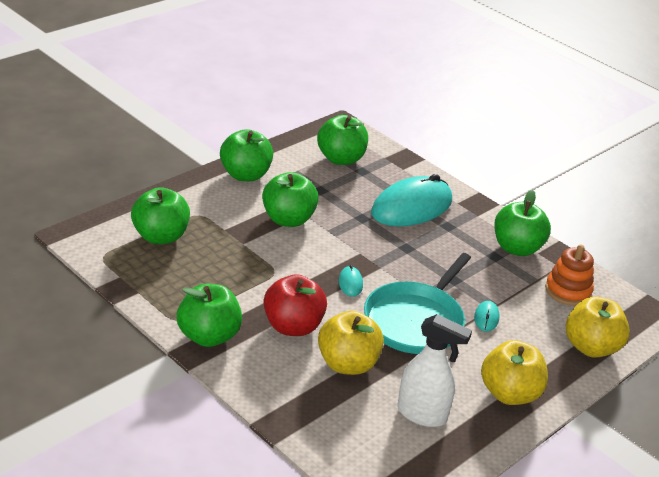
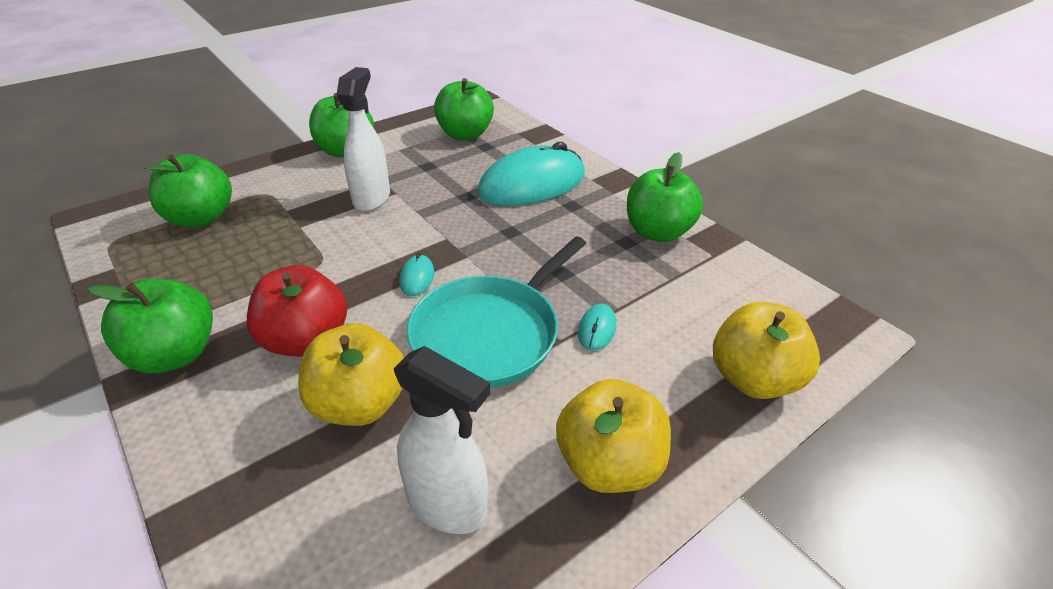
camera: 10 degrees right, 5 degrees up
green apple [262,172,319,227] -> white spray bottle [337,67,390,212]
orange stacking toy [545,244,594,306] -> none

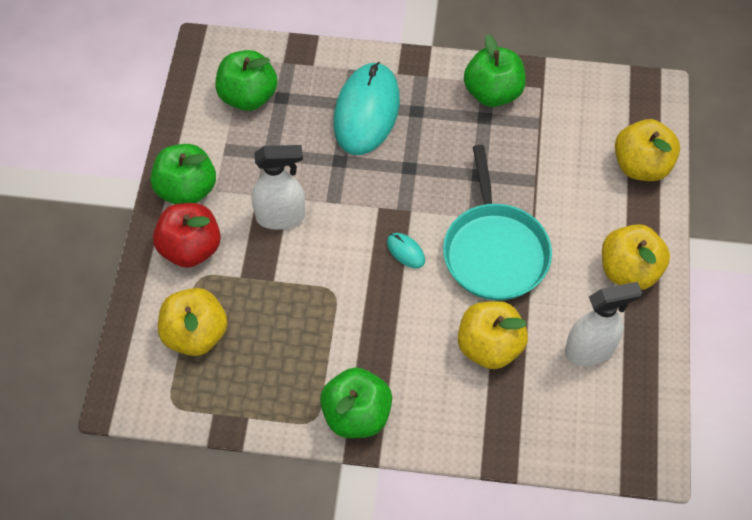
camera: 45 degrees left, 20 degrees up
green apple [144,154,232,227] -> yellow apple [158,288,228,356]
red apple [247,265,347,357] -> red apple moved to [153,203,221,268]
white spray bottle [337,67,390,212] -> white spray bottle turned 120 degrees clockwise [252,145,305,230]
turquoise mouse [578,304,616,351] -> none

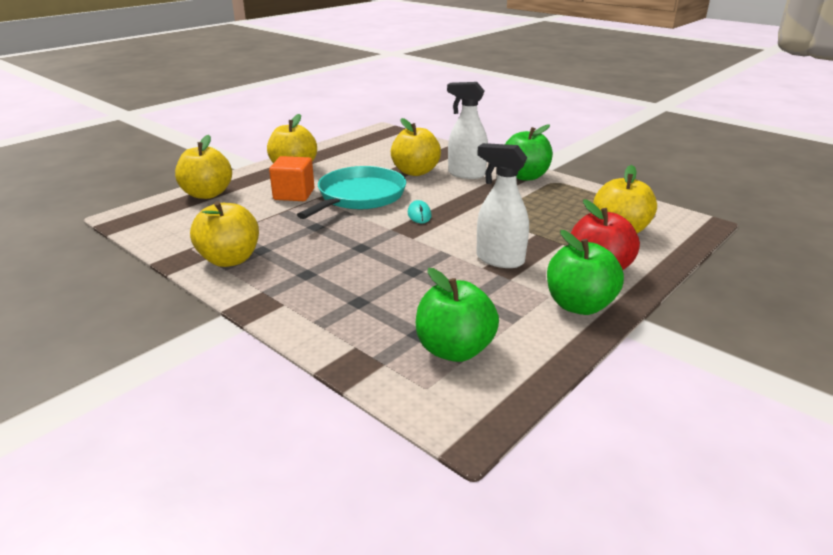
camera: 145 degrees left, 30 degrees down
turquoise mouse [333,62,400,155] -> none
green apple [464,34,526,107] -> yellow apple [190,201,259,267]
white spray bottle [564,282,642,366] -> white spray bottle moved to [447,82,488,179]
none -> orange cube [269,156,314,201]

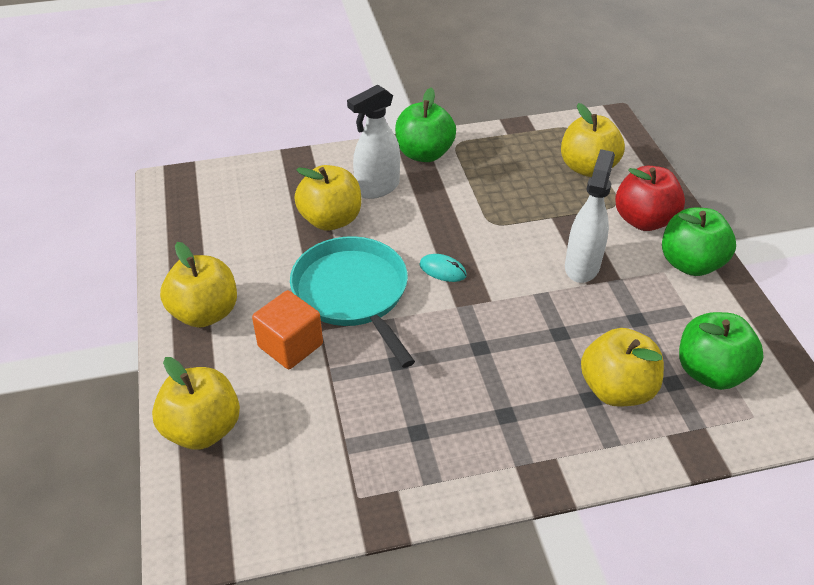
camera: 55 degrees left, 15 degrees up
yellow apple [190,201,259,267] -> yellow apple moved to [581,328,664,407]
white spray bottle [476,143,529,268] -> white spray bottle turned 135 degrees clockwise [565,149,615,283]

